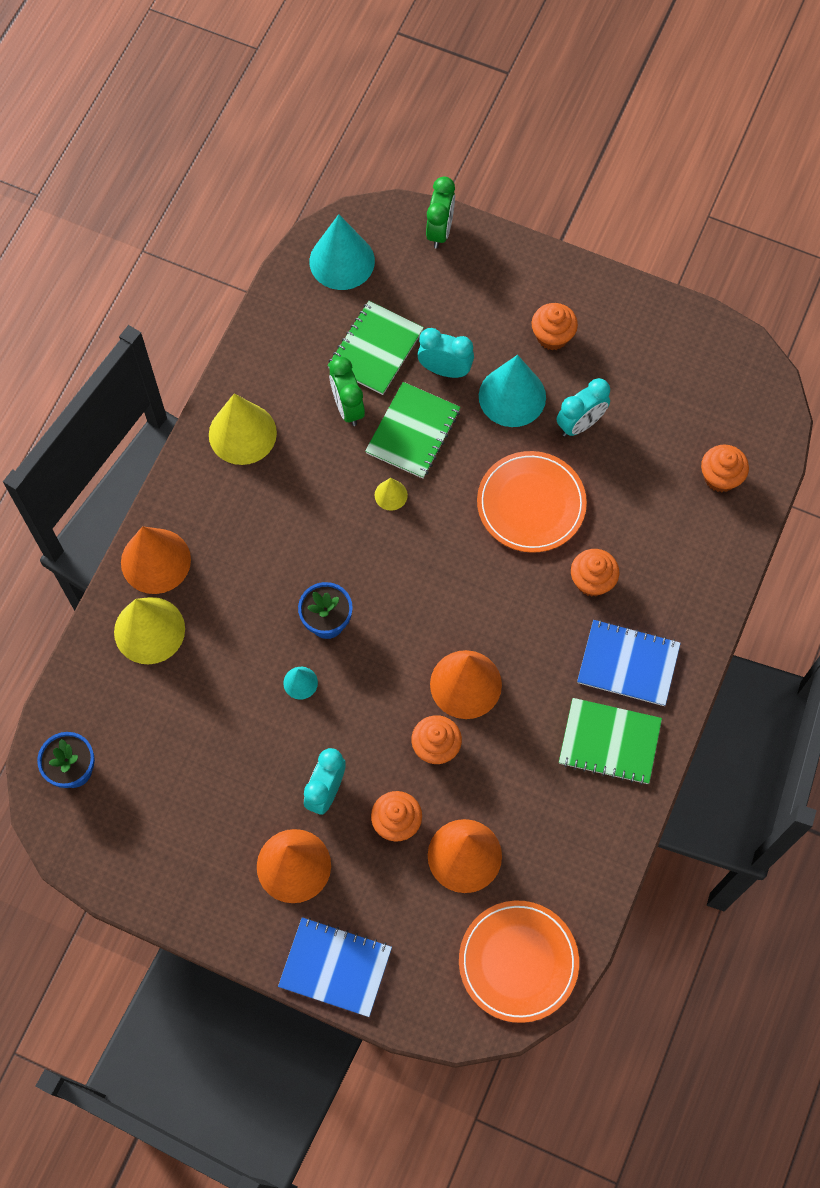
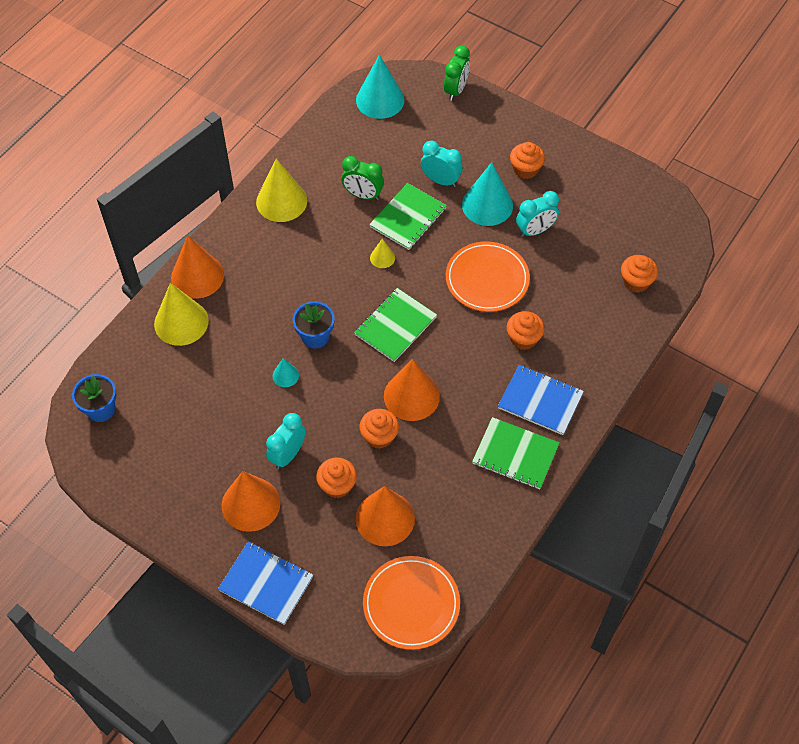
camera: 10 degrees right, 10 degrees down
green notebook [327,301,424,395] -> green notebook moved to [354,288,437,362]
green clock [329,357,365,426] -> green clock turned 60 degrees counterclockwise [341,156,384,200]

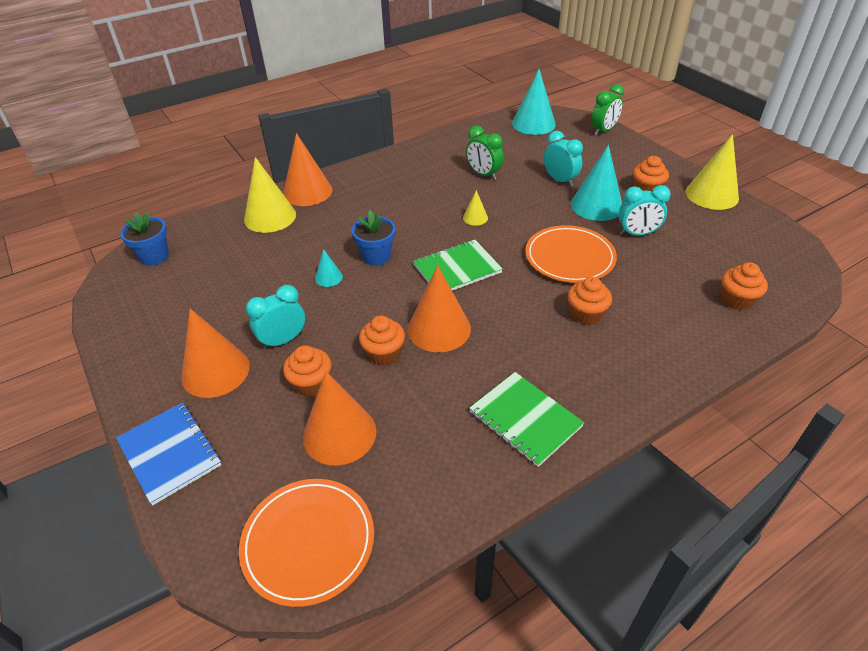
camera: 25 degrees right, 15 degrees down
yellow cone [256,158,307,222] -> yellow cone moved to [686,134,739,210]
green notebook [369,183,447,250] -> none
blue notebook [498,365,584,435] -> none

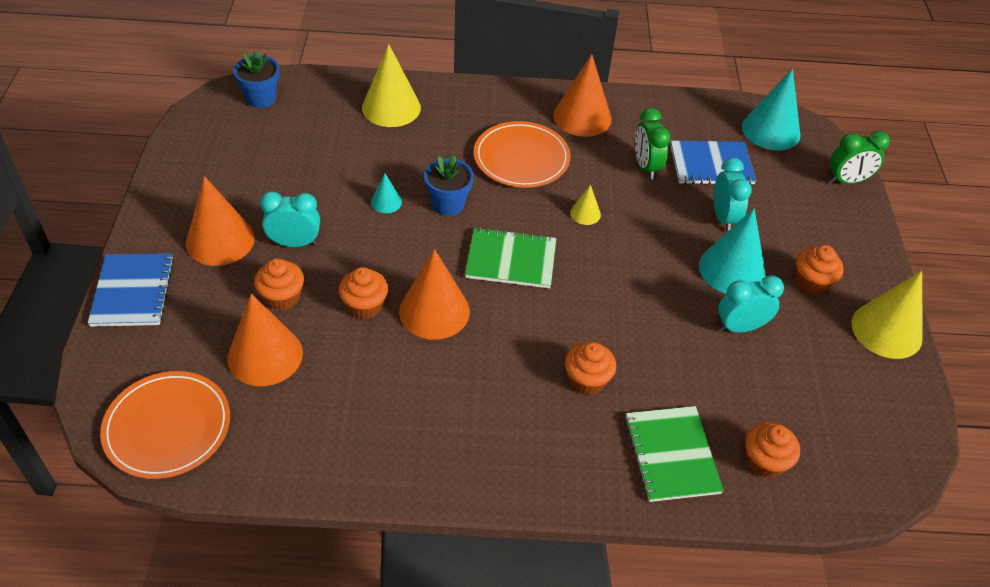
camera: 30 degrees right, 5 degrees up
orange cone [283,133,332,206] -> orange cone moved to [553,54,612,137]
green notebook [469,372,585,467] -> green notebook moved to [625,406,724,502]
orange plate [525,225,617,283] -> orange plate moved to [474,121,570,188]
turquoise clock [618,185,671,236] -> turquoise clock turned 135 degrees clockwise [718,275,784,333]
none -> blue notebook [670,141,756,185]

